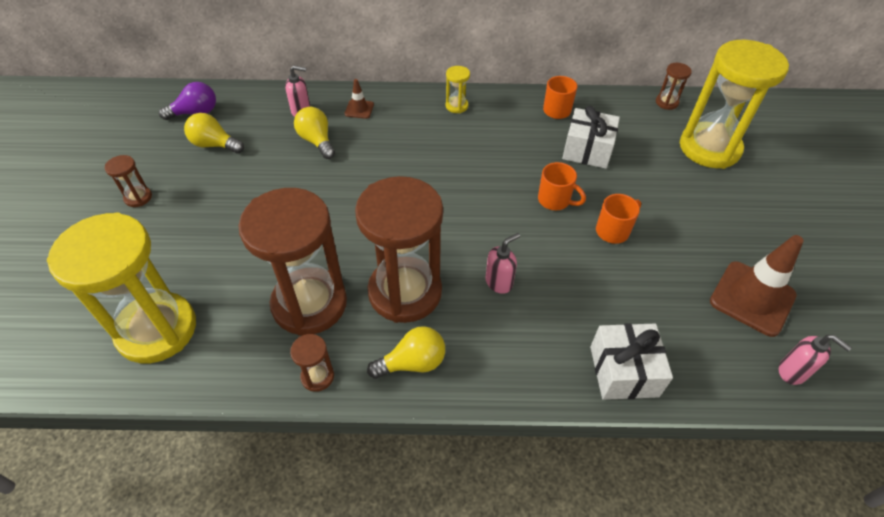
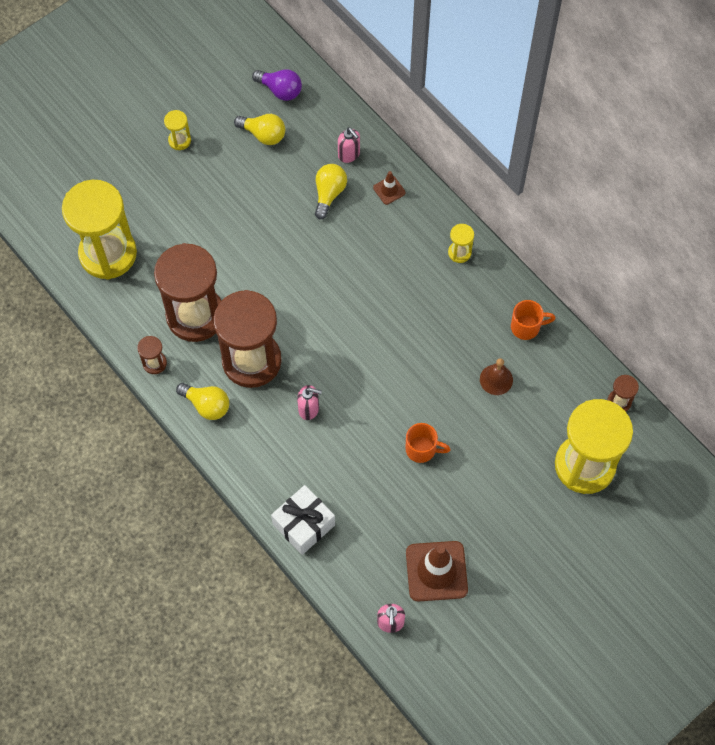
camera: 50 degrees right, 15 degrees up
brown hourglass [105,155,152,207] -> yellow hourglass [164,110,191,150]
yellow light bulb [184,113,244,154] -> yellow light bulb turned 135 degrees clockwise [234,114,285,145]
orange mug [538,162,586,210] -> none
white gift [562,106,620,169] -> brown bell [480,358,513,395]

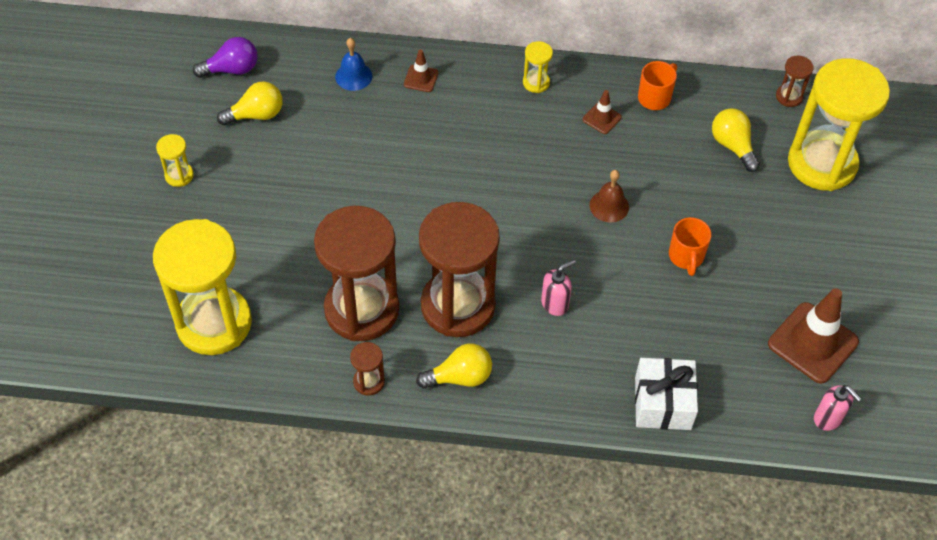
camera: 45 degrees left, 10 degrees down
yellow light bulb [315,164,347,219] -> yellow light bulb moved to [712,108,760,172]
pink soap dispenser [338,127,360,163] -> blue bell [335,38,372,91]
orange mug [405,423,451,463] -> orange mug turned 120 degrees clockwise [669,217,711,276]
brown bell [480,358,513,395] -> brown bell moved to [590,170,629,223]
none -> brown traffic cone [583,90,622,134]

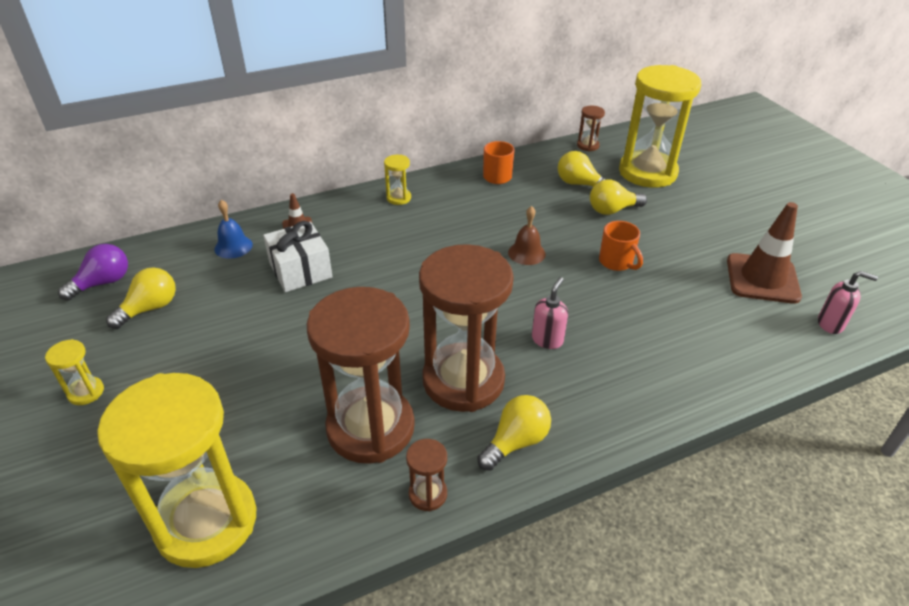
camera: 30 degrees left, 15 degrees down
brown traffic cone [583,90,622,134] -> none
white gift [635,358,698,430] -> white gift moved to [263,221,332,292]
none -> yellow light bulb [590,179,647,215]

